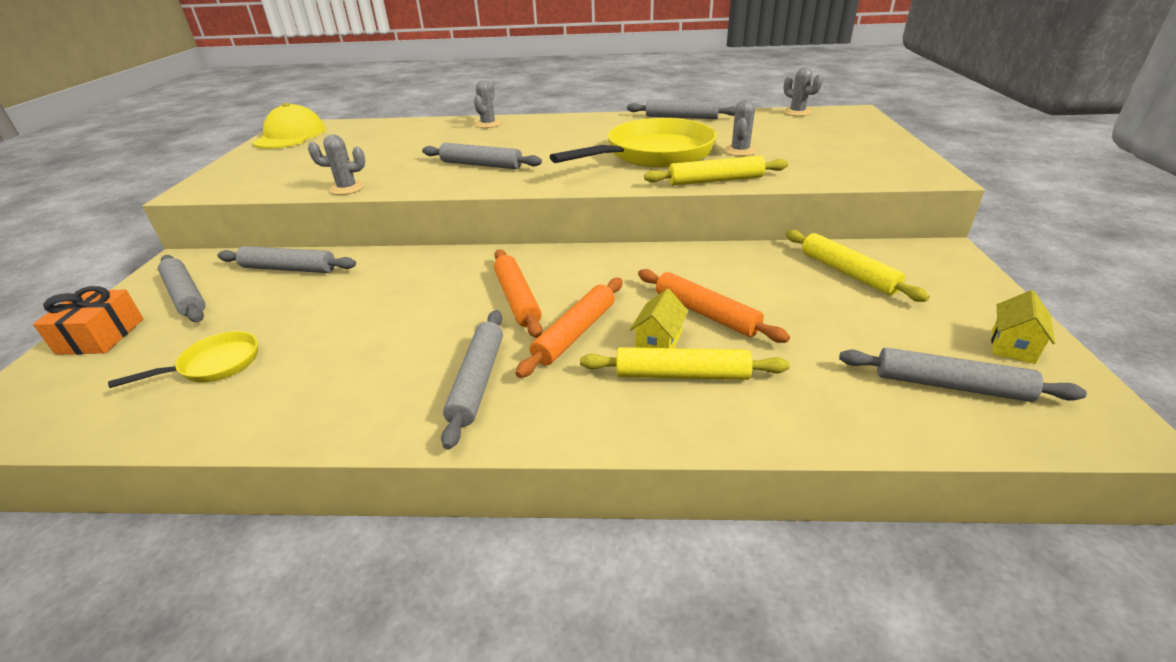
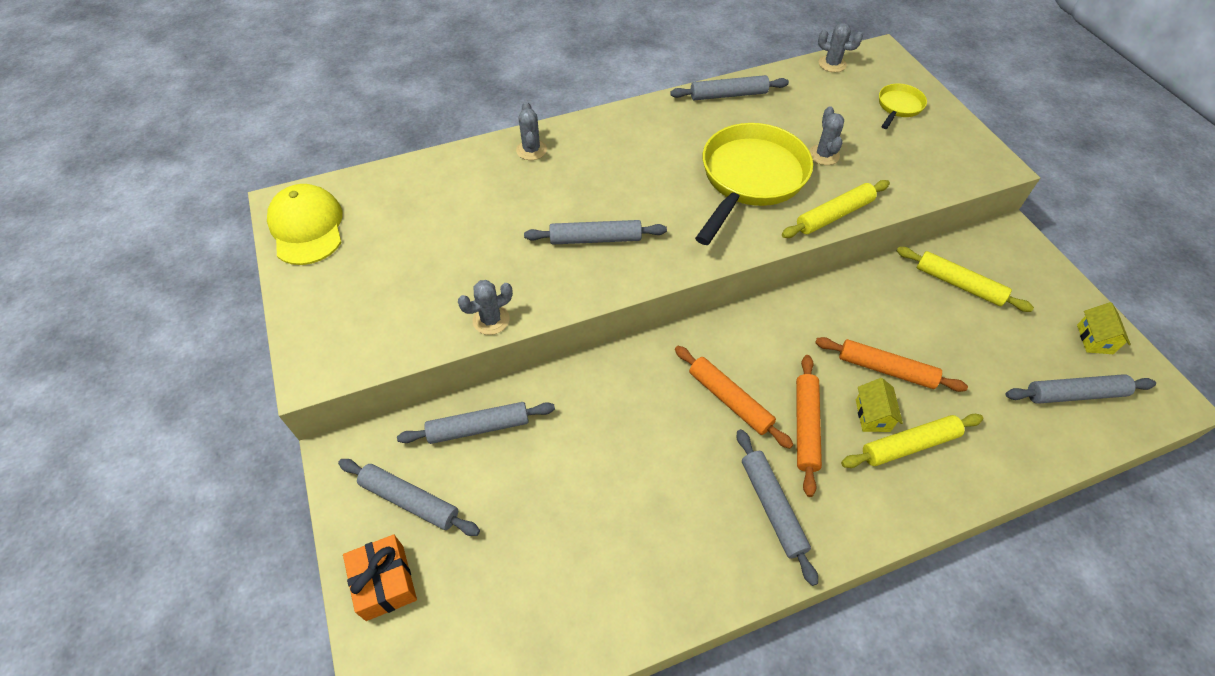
camera: 25 degrees left, 20 degrees up
yellow pan [108,331,258,388] -> yellow pan moved to [879,83,927,129]

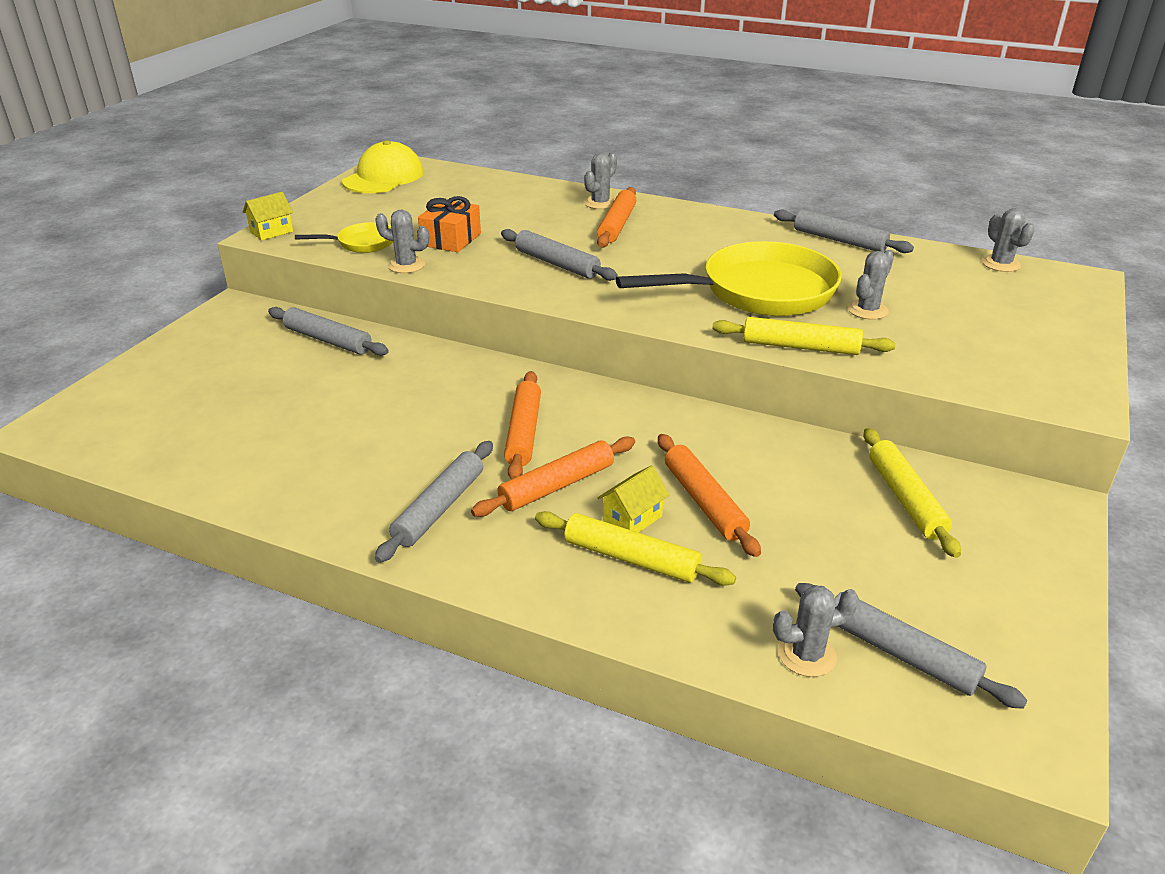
camera: 45 degrees right, 20 degrees down
grey rolling pin [338,459,480,536] -> none
orange gift [343,534,417,621] -> orange gift moved to [418,196,481,252]
yellow pan [879,83,927,129] -> yellow pan moved to [295,222,393,253]
yellow house [1077,302,1131,354] -> yellow house moved to [243,192,293,241]
none -> orange rolling pin [597,187,636,248]
none -> grey cactus [773,585,859,677]

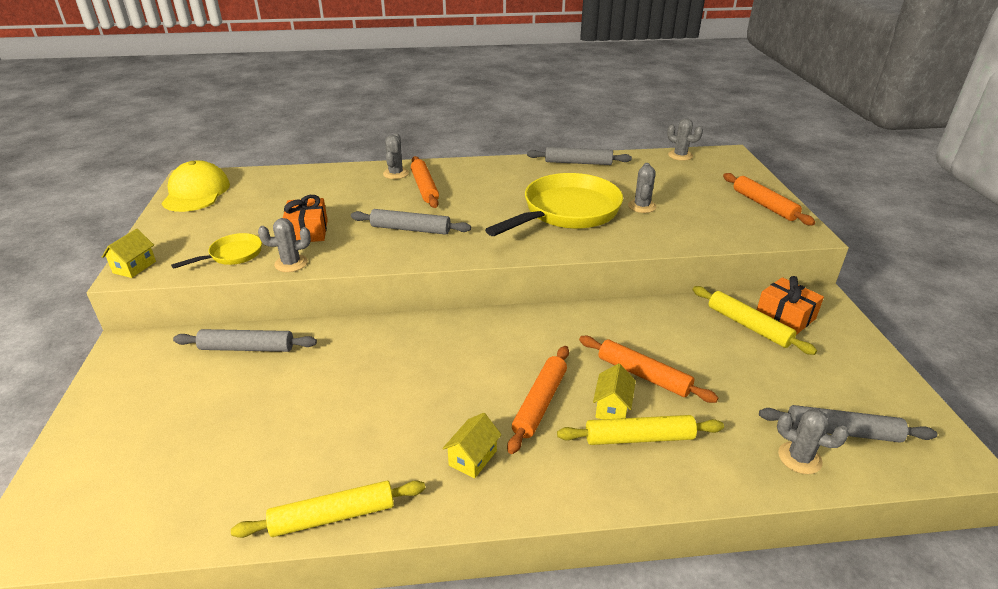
camera: 30 degrees left, 0 degrees up
grey rolling pin [375,441,493,563] -> yellow house [442,413,502,478]
orange rolling pin [504,371,541,479] -> orange rolling pin moved to [723,173,815,225]
yellow rolling pin [712,317,896,355] -> yellow rolling pin moved to [231,480,425,538]
grey cactus [773,585,859,677] -> grey cactus turned 75 degrees clockwise [777,409,849,474]
none -> orange gift [757,276,824,335]

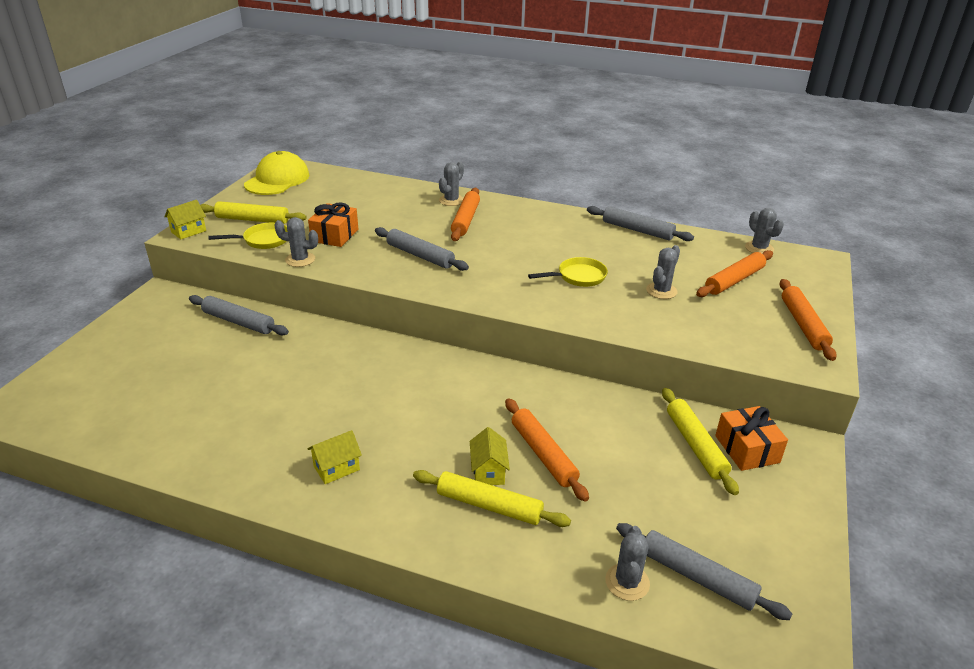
camera: 25 degrees right, 0 degrees up
yellow rolling pin [231,480,425,538] -> yellow rolling pin moved to [200,201,306,224]
yellow pan [485,173,623,236] -> yellow pan [528,257,608,287], size x0.47
orange rolling pin [507,346,569,454] -> orange rolling pin moved to [696,250,773,297]
yellow house [593,364,636,419] -> yellow house turned 45 degrees counterclockwise [470,427,510,485]
grey cactus [777,409,849,474] -> grey cactus turned 45 degrees clockwise [605,526,650,601]

